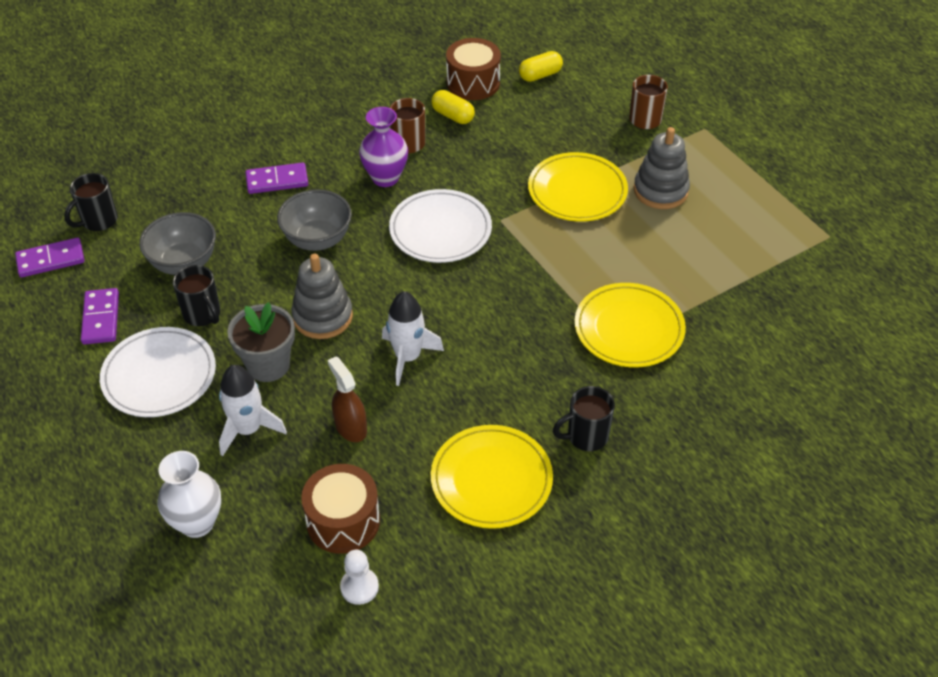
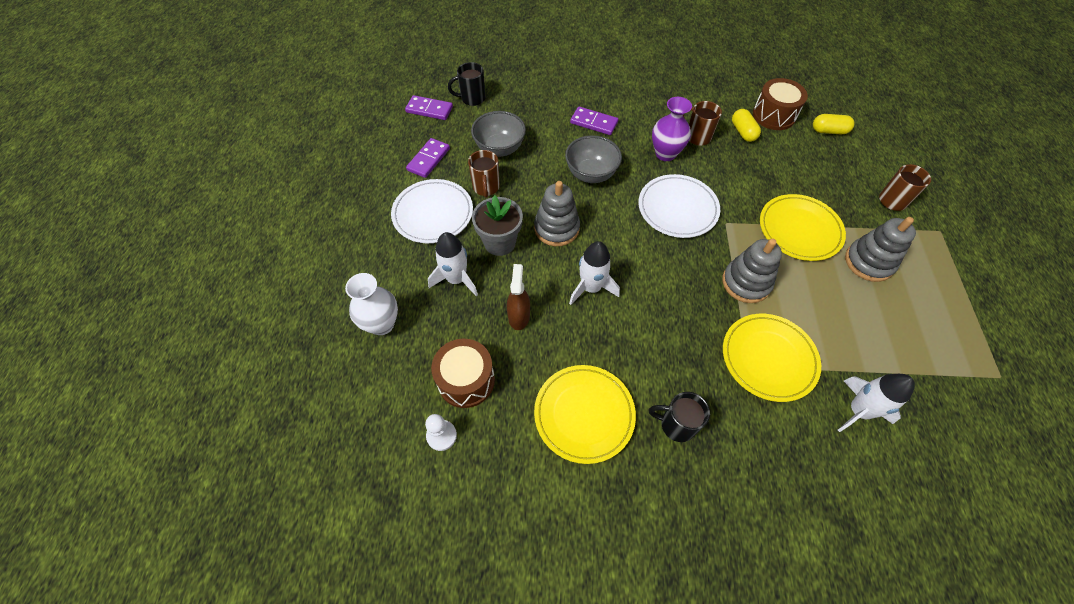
camera: 35 degrees right, 10 degrees up
black mug [173,265,220,326] -> brown mug [468,150,500,198]
none -> grey stacking toy [722,239,782,303]
none -> white rocket [838,374,915,432]

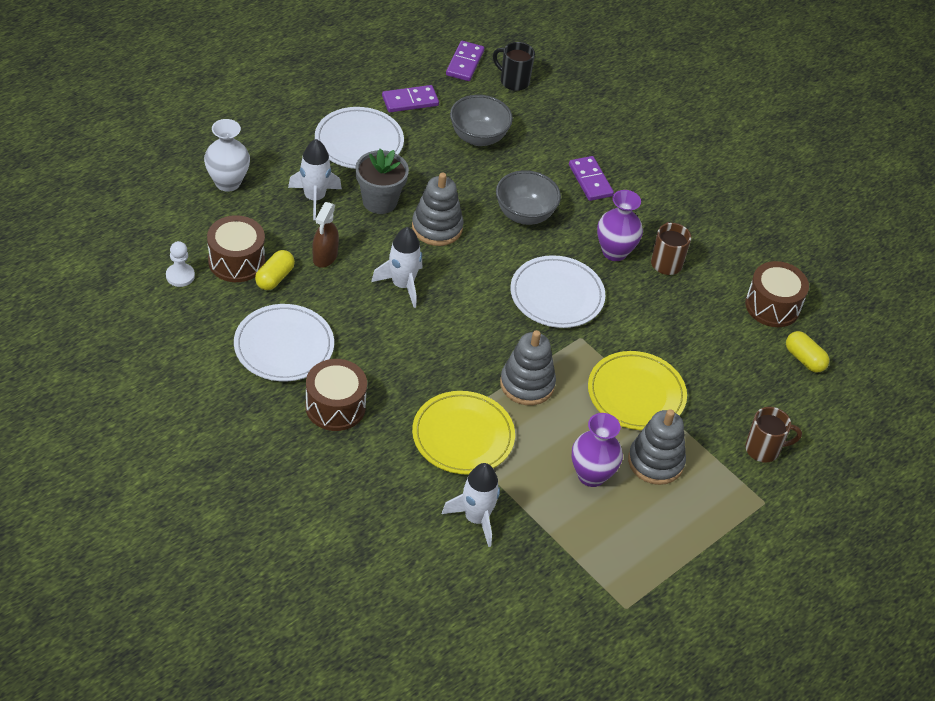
camera: 40 degrees right, 10 degrees down
purple domino [405,95,453,120] -> purple domino turned 45 degrees clockwise [446,41,484,81]
brown mug [468,150,500,198] -> none
brown spray bottle [507,264,530,330] -> brown spray bottle turned 150 degrees clockwise [313,202,339,268]
yellow plate [534,365,636,464] -> white plate [234,304,334,381]
black mug [649,392,710,442] -> brown drum [305,359,367,431]
yellow capsule [732,109,761,142] -> yellow capsule moved to [255,250,295,290]
none -> purple vase [572,413,623,487]

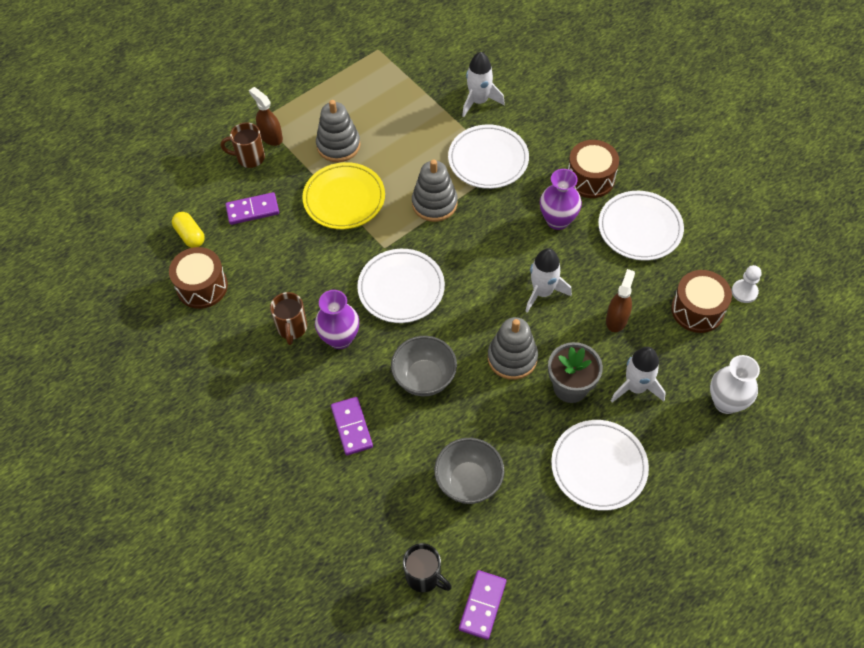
camera: 170 degrees left, 10 degrees up
yellow capsule [255,250,295,290] -> none
purple domino [382,85,439,112] -> purple domino moved to [225,192,279,225]
yellow plate [412,391,515,475] -> white plate [448,124,529,189]
purple vase [572,413,623,487] -> purple vase moved to [540,169,582,230]
none -> brown spray bottle [249,87,283,146]

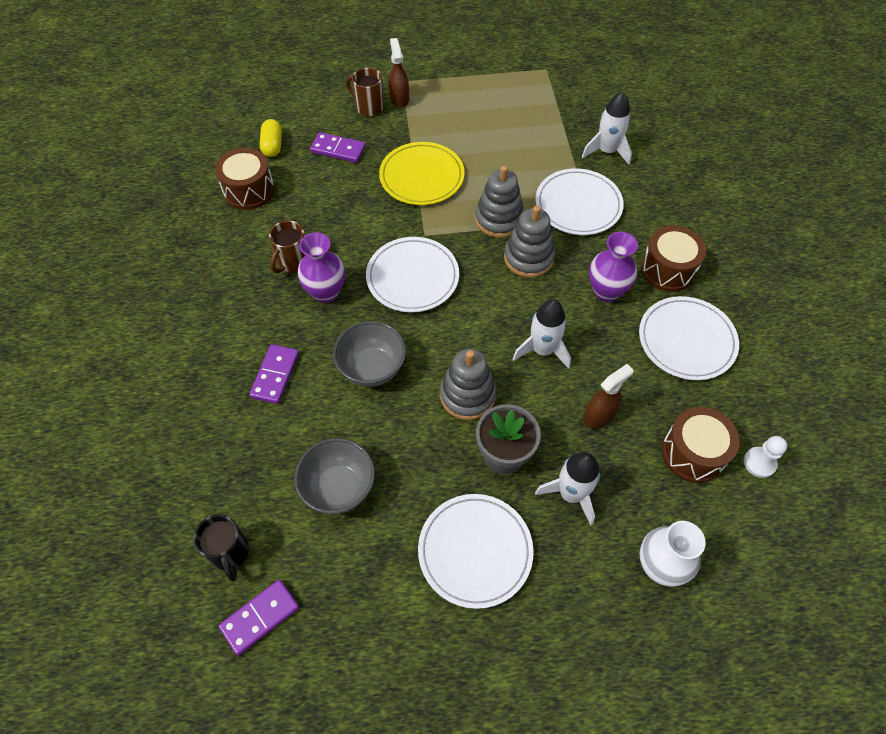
camera: 30 degrees right, 0 degrees up
grey stacking toy [316,100,361,162] -> grey stacking toy moved to [504,206,555,278]

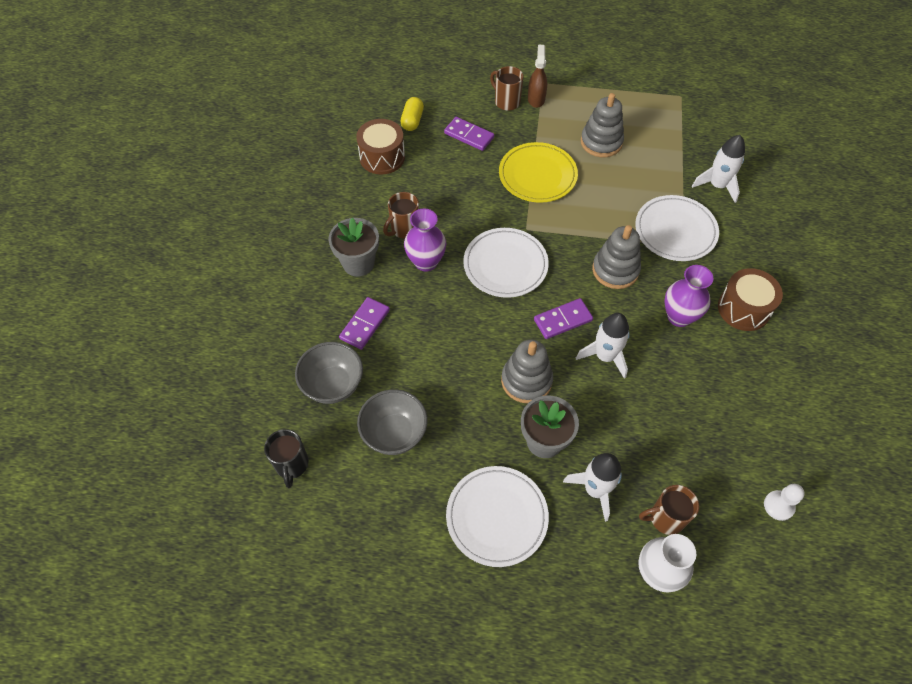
camera: 15 degrees right, 0 degrees up
purple domino [219,580,299,656] -> purple domino moved to [534,298,593,339]
grey bowl [333,321,406,387] -> grey bowl moved to [295,342,363,404]
grey stacking toy [475,166,524,238] -> grey stacking toy moved to [581,93,624,157]
brown spray bottle [583,364,634,429] -> none
white plate [639,296,739,380] -> none
brown drum [662,407,740,483] -> none
none -> grey flower pot [328,218,379,276]
none -> brown mug [639,485,699,535]

